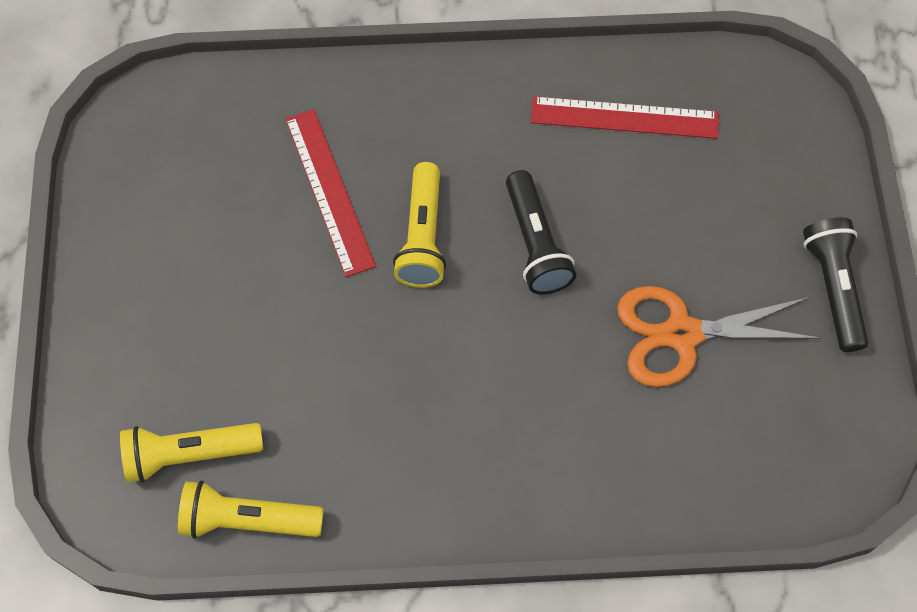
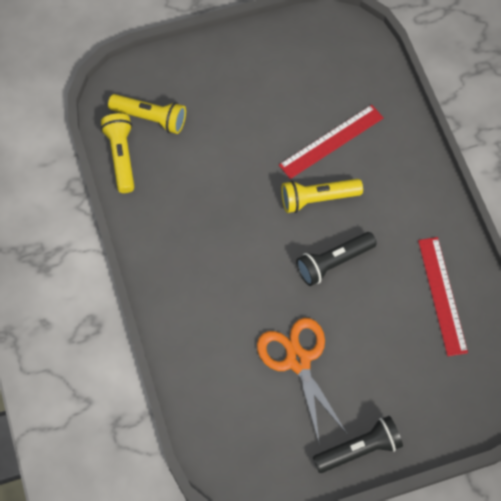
camera: 75 degrees right, 0 degrees up
yellow flashlight [120,423,264,483] -> yellow flashlight turned 135 degrees clockwise [108,94,186,134]

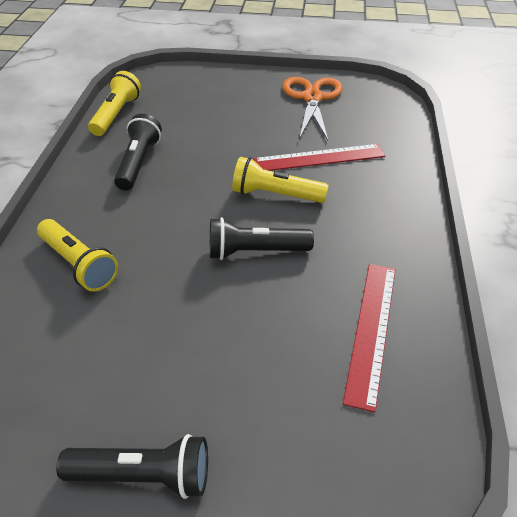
camera: 25 degrees right, 20 degrees down
yellow flashlight [108,94,186,134] -> yellow flashlight moved to [37,219,118,292]
orange scissors [257,318,347,446] -> orange scissors moved to [282,77,343,140]
none -> black flashlight [114,114,162,191]

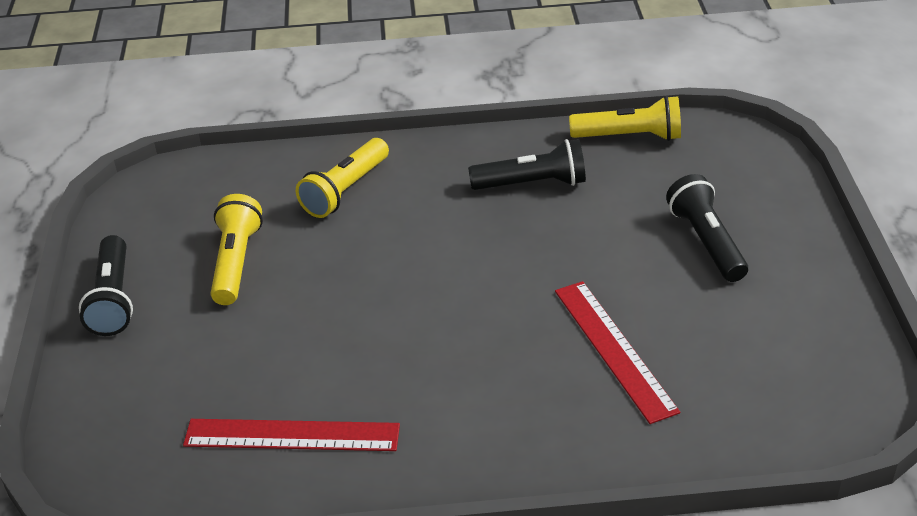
camera: 80 degrees right, 5 degrees down
black flashlight [210,217,314,260] -> black flashlight moved to [666,174,748,282]
yellow flashlight [232,157,329,203] -> yellow flashlight moved to [210,194,263,305]
orange scissors [282,77,343,140] -> none

